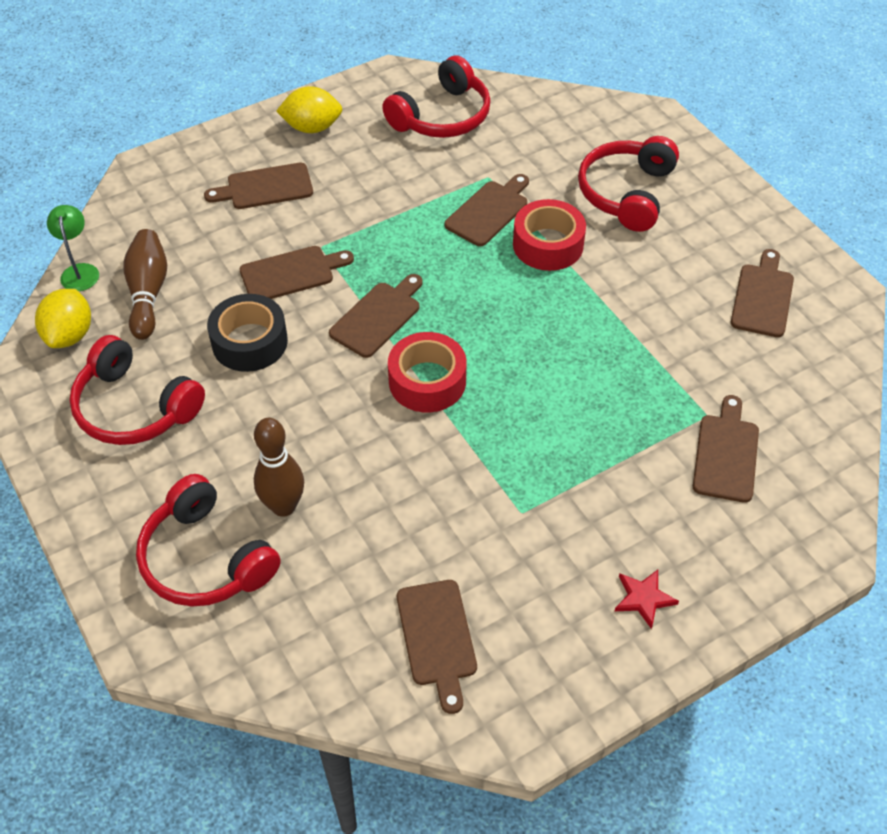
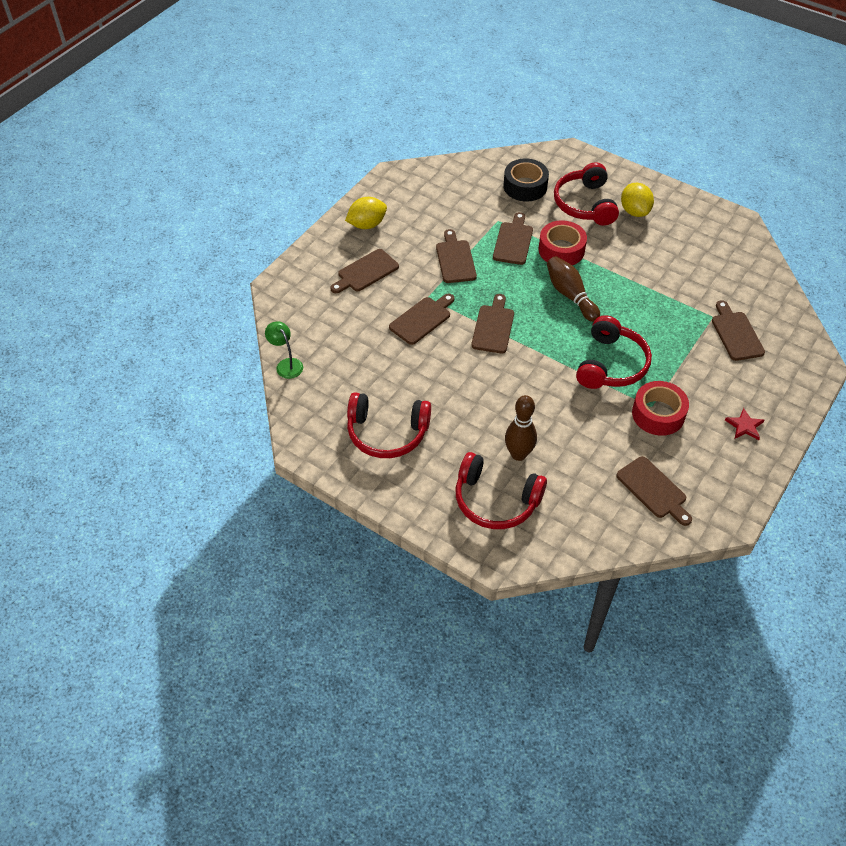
camera: 25 degrees left, 0 degrees up
yellow lemon [35,289,91,348] -> yellow lemon moved to [621,183,654,217]
brown bowling pin [123,229,167,340] -> brown bowling pin moved to [547,256,600,322]
black tape [207,294,288,372] -> black tape moved to [504,159,549,202]
red headphones [382,55,491,138] -> red headphones moved to [576,315,652,389]
red tape [388,332,466,412] -> red tape moved to [632,381,689,436]
brown cutting board [731,249,794,337] -> brown cutting board moved to [436,229,477,283]

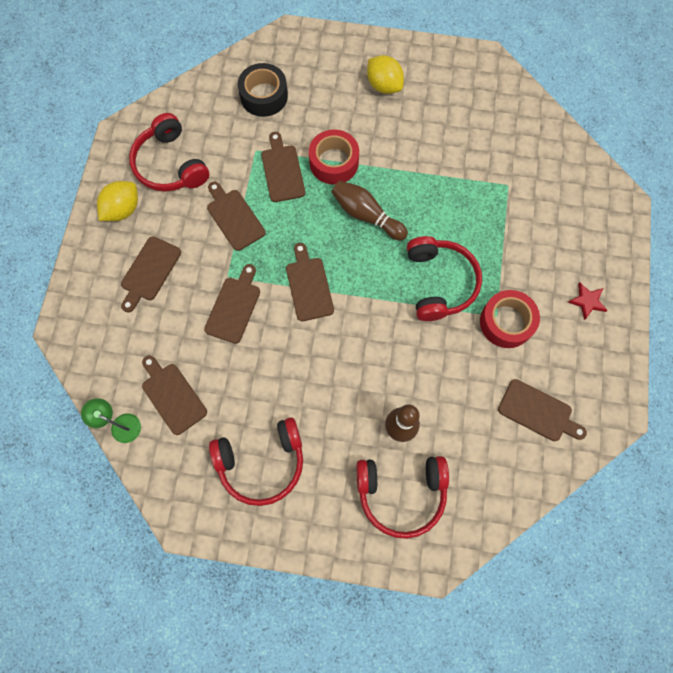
camera: 25 degrees left, 20 degrees up
red headphones [554,162,619,226] -> red headphones moved to [129,113,209,192]
brown cutting board [712,300,765,361] -> brown cutting board moved to [142,356,207,435]

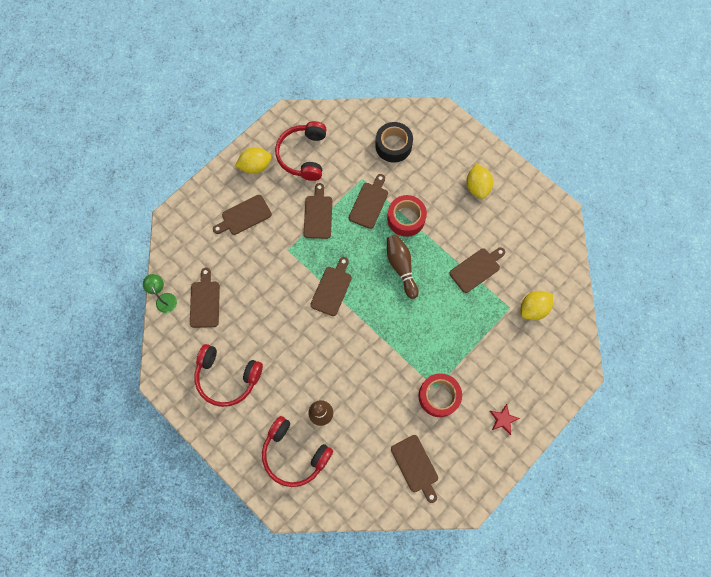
camera: 35 degrees right, 0 degrees up
brown cutting board [204,264,260,344] -> brown cutting board moved to [449,247,505,293]
red headphones [407,236,482,321] -> none
none -> yellow lemon [521,291,553,320]

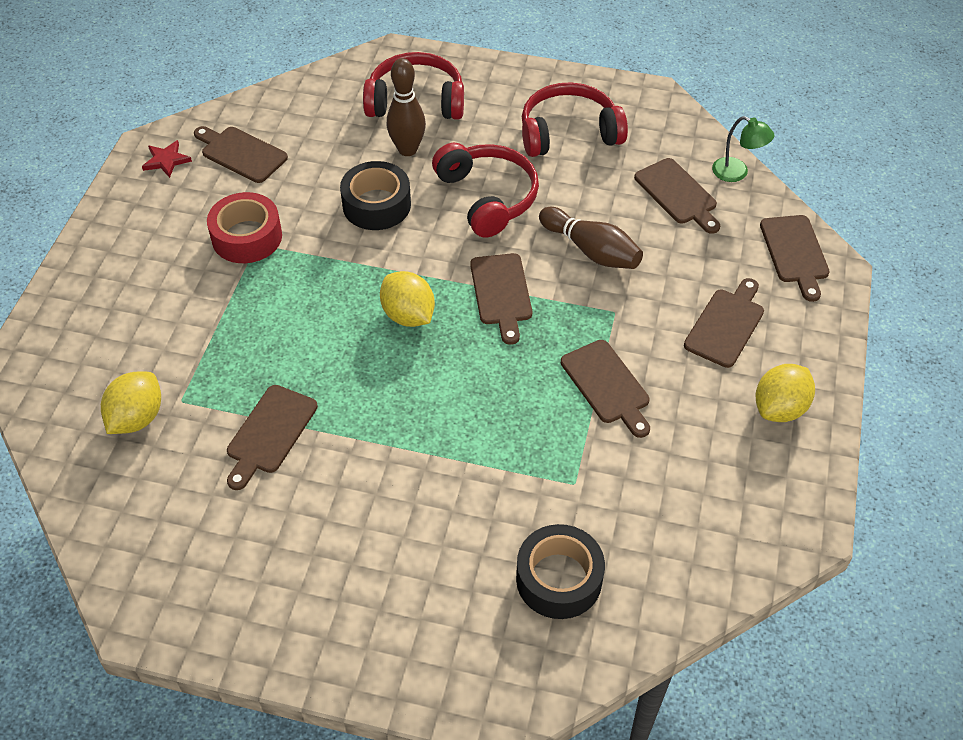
camera: 150 degrees right, 20 degrees down
red headphones [275,121,327,181] -> red headphones moved to [432,143,539,238]
brown cutting board [349,174,388,229] -> brown cutting board moved to [760,215,830,302]
red tape [387,195,427,237] -> none
brown bowling pin [387,234,419,299] -> brown bowling pin moved to [539,207,643,269]
yellow lemon [466,164,493,199] -> yellow lemon moved to [380,271,435,327]
red star [490,404,520,435] -> red star moved to [142,140,192,178]
none -> black tape [340,161,411,230]

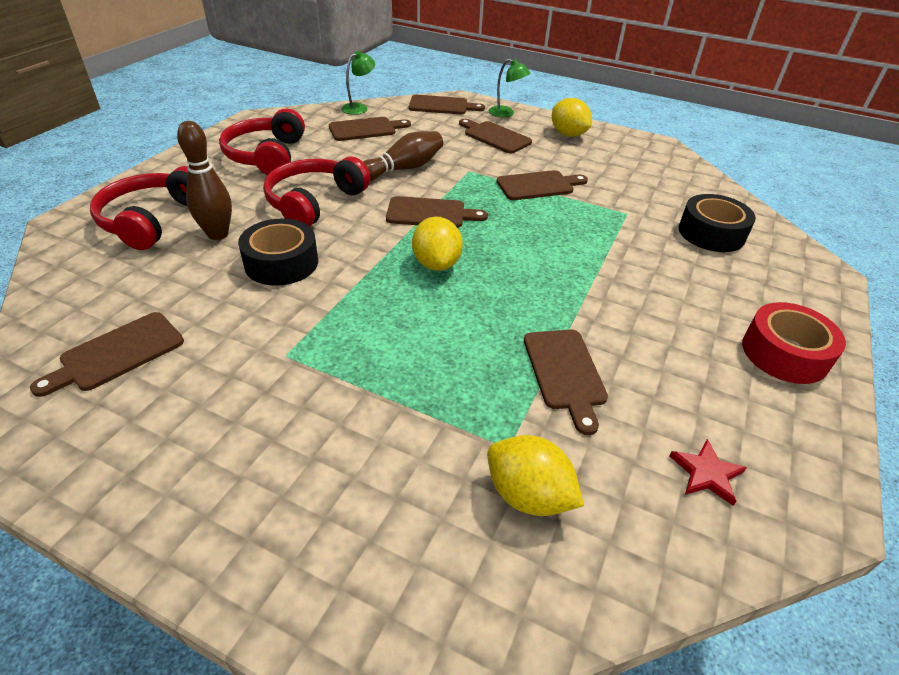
camera: 80 degrees left, 10 degrees down
red star [142,140,192,178] -> red star moved to [669,439,746,506]
red tape [207,192,282,263] -> red tape moved to [742,302,846,384]
brown cutting board [227,385,318,490] -> brown cutting board turned 45 degrees clockwise [524,329,608,435]
yellow lemon [380,271,435,327] -> yellow lemon turned 75 degrees counterclockwise [412,217,463,271]
red headphones [432,143,539,238] -> red headphones turned 45 degrees counterclockwise [263,156,370,226]
none -> green lamp [489,59,530,117]

